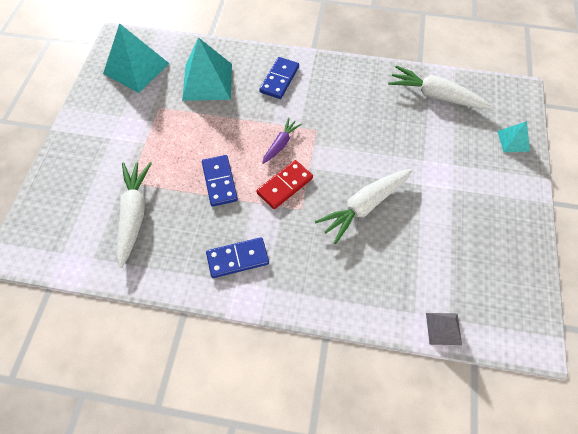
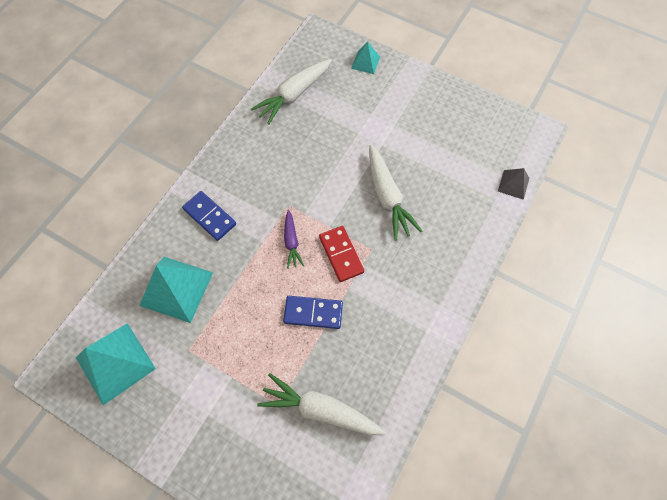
camera: 70 degrees left, 5 degrees up
blue domino [206,237,269,278] -> none
purple carrot [262,118,302,164] -> purple carrot turned 150 degrees counterclockwise [284,210,304,269]

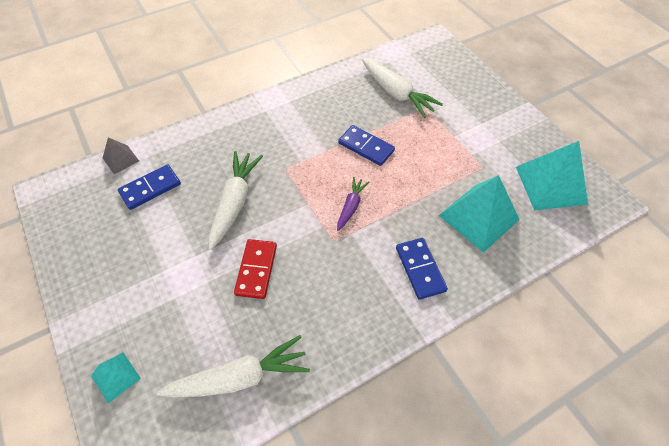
camera: 150 degrees left, 10 degrees down
red domino [319,226,364,282] -> red domino moved to [234,239,277,299]
none -> blue domino [118,164,181,210]

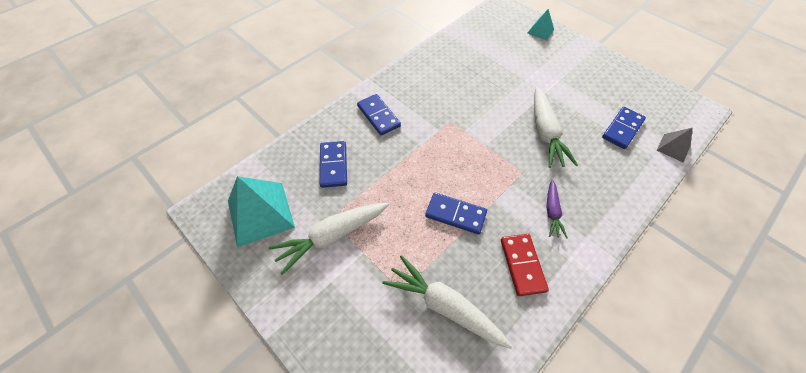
camera: 165 degrees right, 0 degrees up
white carrot [157,335,310,397] -> white carrot moved to [269,203,389,275]
red domino [234,239,277,299] -> red domino moved to [501,234,549,296]
purple carrot [337,177,369,231] -> purple carrot moved to [547,180,568,239]
turquoise pyramid [438,175,520,253] -> blue domino [320,141,347,188]

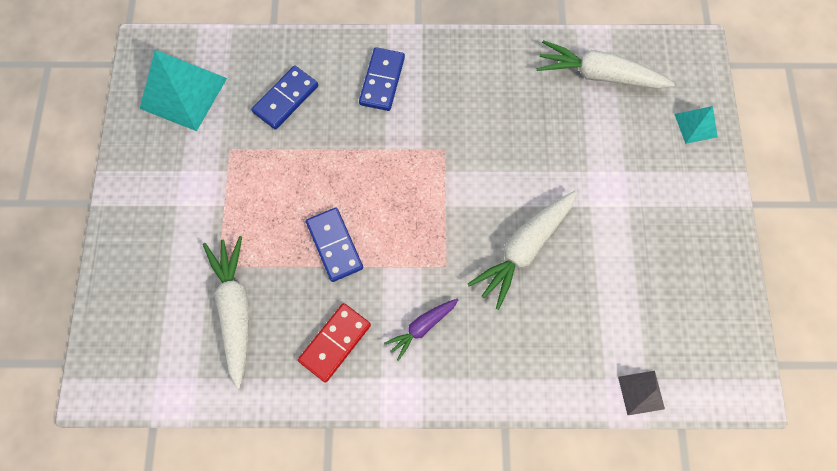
camera: 45 degrees right, 15 degrees up
white carrot [269,203,389,275] -> white carrot moved to [537,40,675,89]
blue domino [602,107,646,149] -> none

